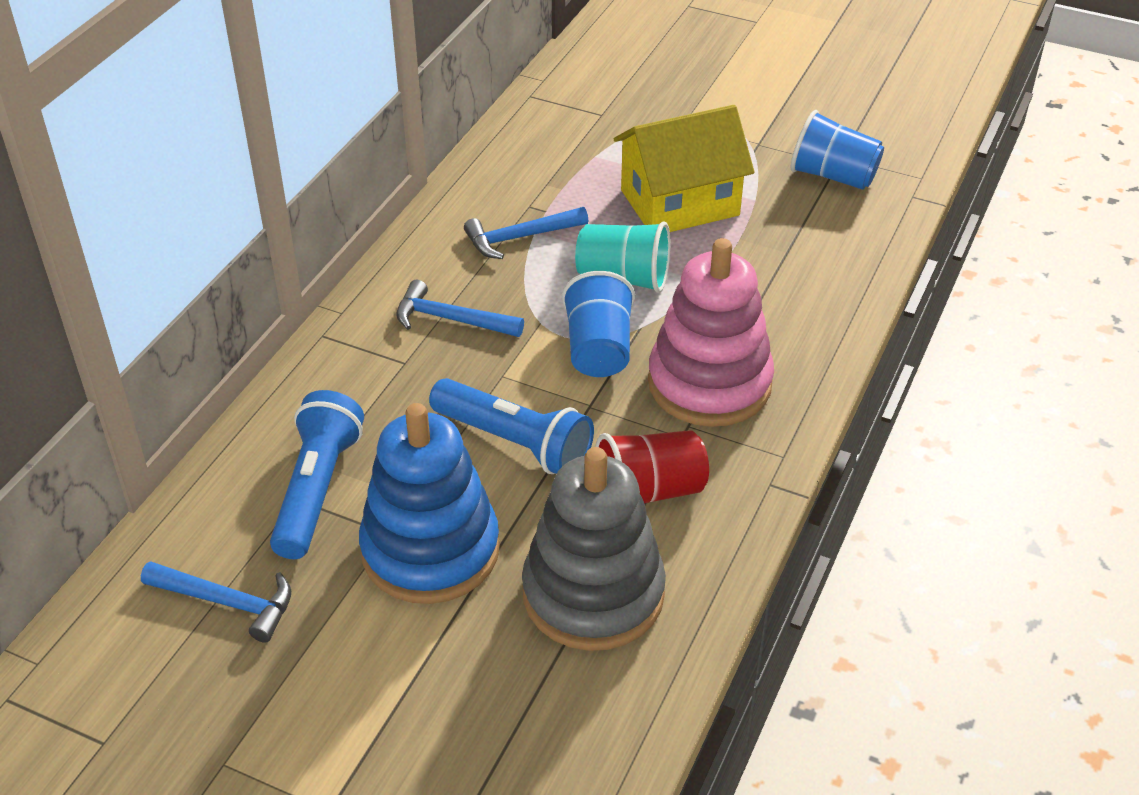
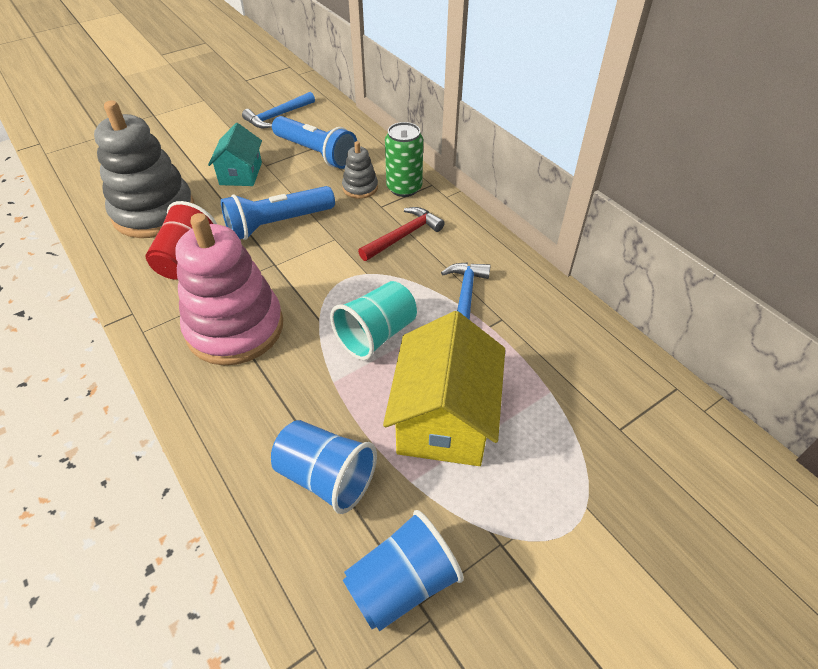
camera: 120 degrees right, 5 degrees up
blue stacking toy [359,403,500,604] -> turquoise house [208,123,262,186]
blue hammer [397,279,524,337] -> red hammer [358,207,445,261]
blue cup [562,271,635,377] -> blue cup moved to [271,420,377,514]
none -> grey stacking toy [342,141,378,199]
none -> green can [385,122,423,197]

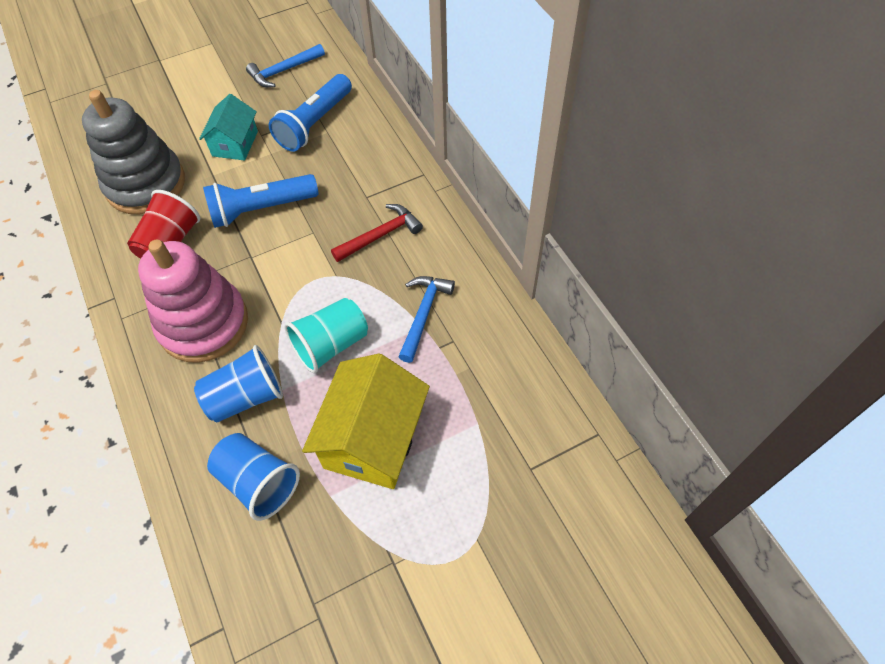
camera: 10 degrees right, 10 degrees up
blue flashlight [272,116,357,169] -> blue flashlight turned 75 degrees clockwise [269,74,352,152]
grey stacking toy [342,141,378,199] -> none
blue cup [343,510,464,631] -> blue cup moved to [194,345,283,422]
green can [385,122,423,197] -> none

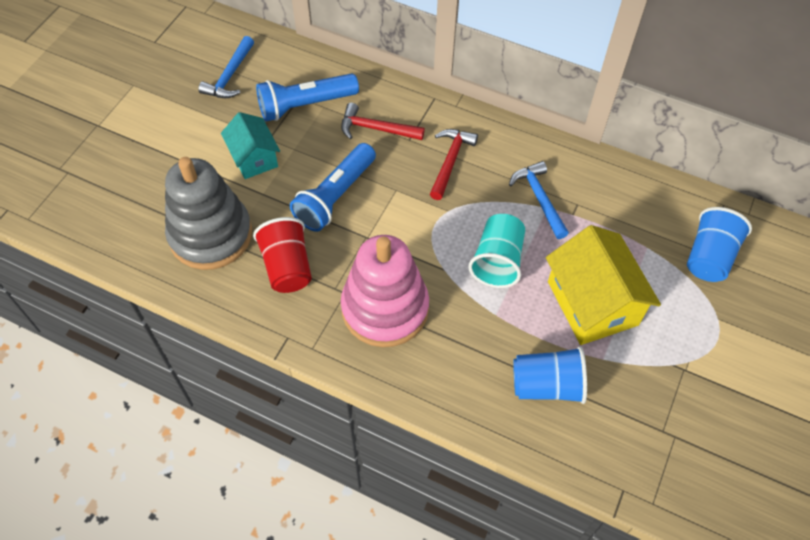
camera: 40 degrees left, 0 degrees up
blue cup [194,345,283,422] -> blue cup moved to [687,207,752,282]
blue flashlight [269,74,352,152] -> blue flashlight turned 75 degrees clockwise [256,73,359,121]
none -> red hammer [341,103,425,140]

